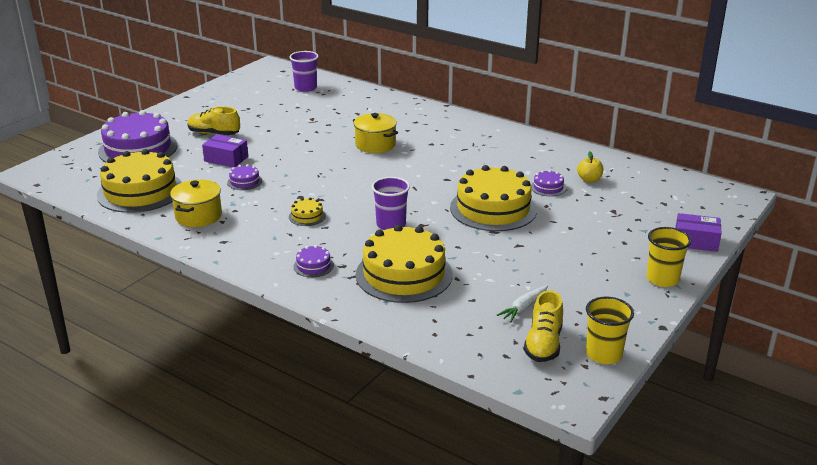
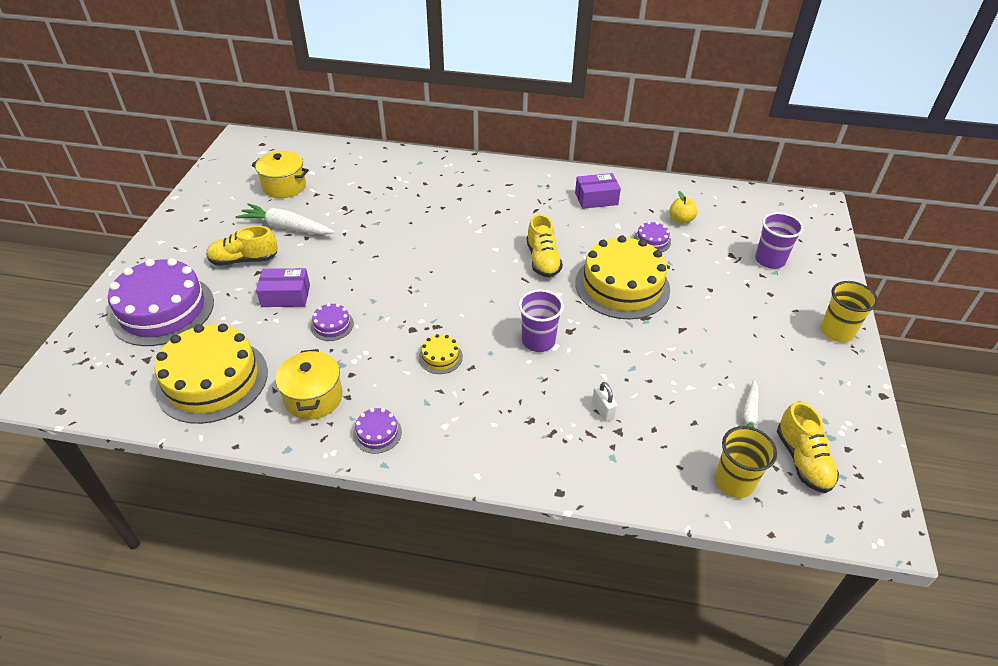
camera: 25 degrees left, 15 degrees up
purple cup [289,51,319,92] -> purple cup moved to [755,212,804,269]
purple cake [293,245,334,277] -> purple cake moved to [353,408,402,454]
yellow pot [353,113,398,153] -> yellow pot moved to [252,151,309,198]
yellow cake [356,225,453,303] -> white padlock [592,382,617,422]
yellow cup [586,296,634,364] -> yellow cup moved to [715,426,777,498]
purple box [675,213,722,252] -> purple box moved to [575,173,621,209]
none -> white carrot [236,203,335,235]
none -> yellow shoe [527,214,563,278]

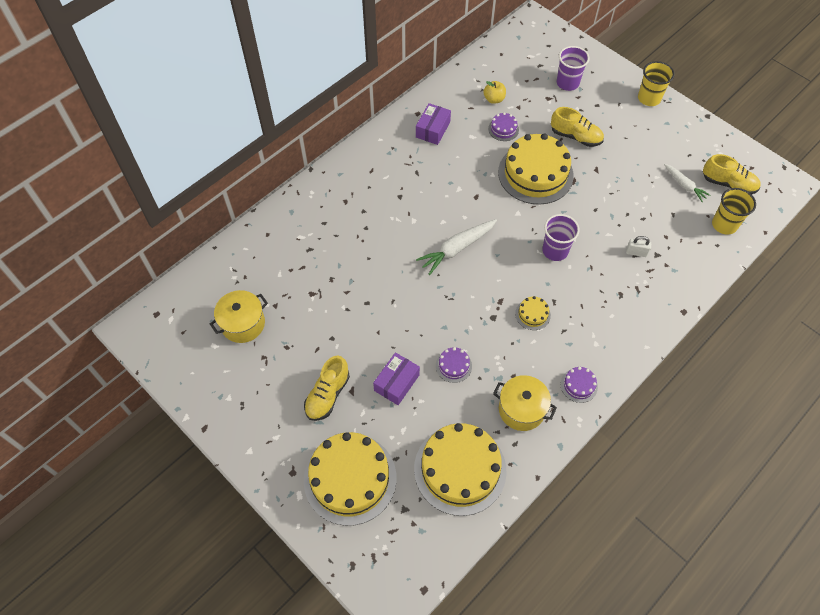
camera: 55 degrees left, 15 degrees up
purple cake [108,258,214,346] -> yellow cake [304,432,397,526]
white carrot [236,203,335,235] -> white carrot moved to [416,219,497,275]
yellow shoe [527,214,563,278] -> yellow shoe moved to [551,107,604,147]

